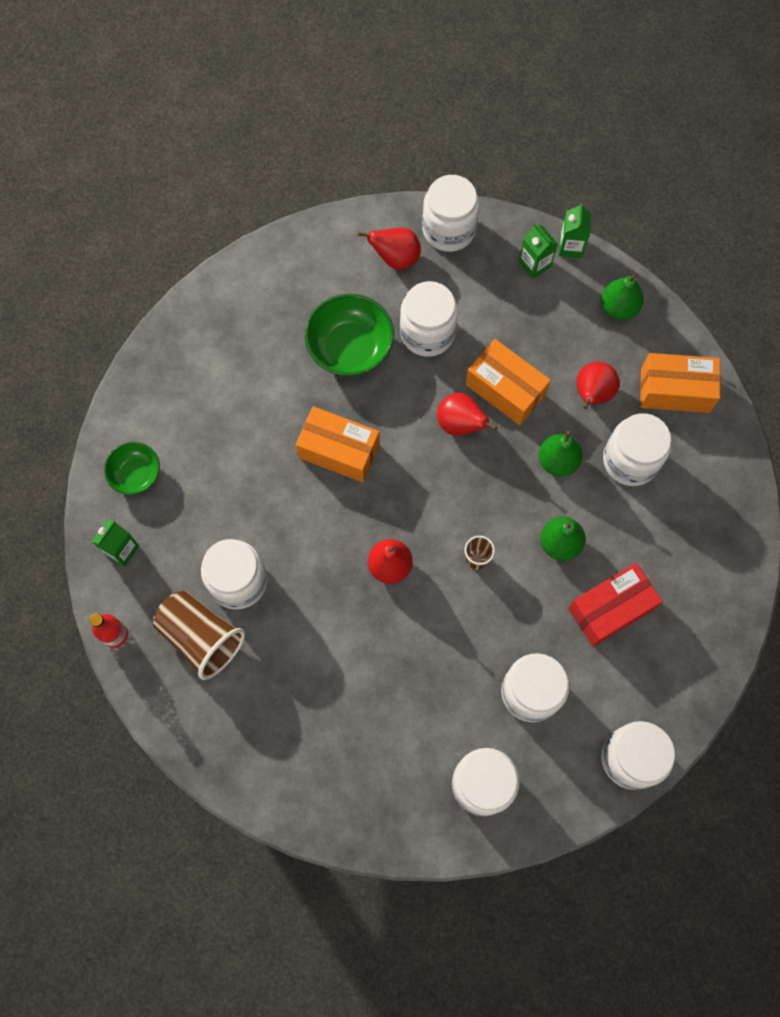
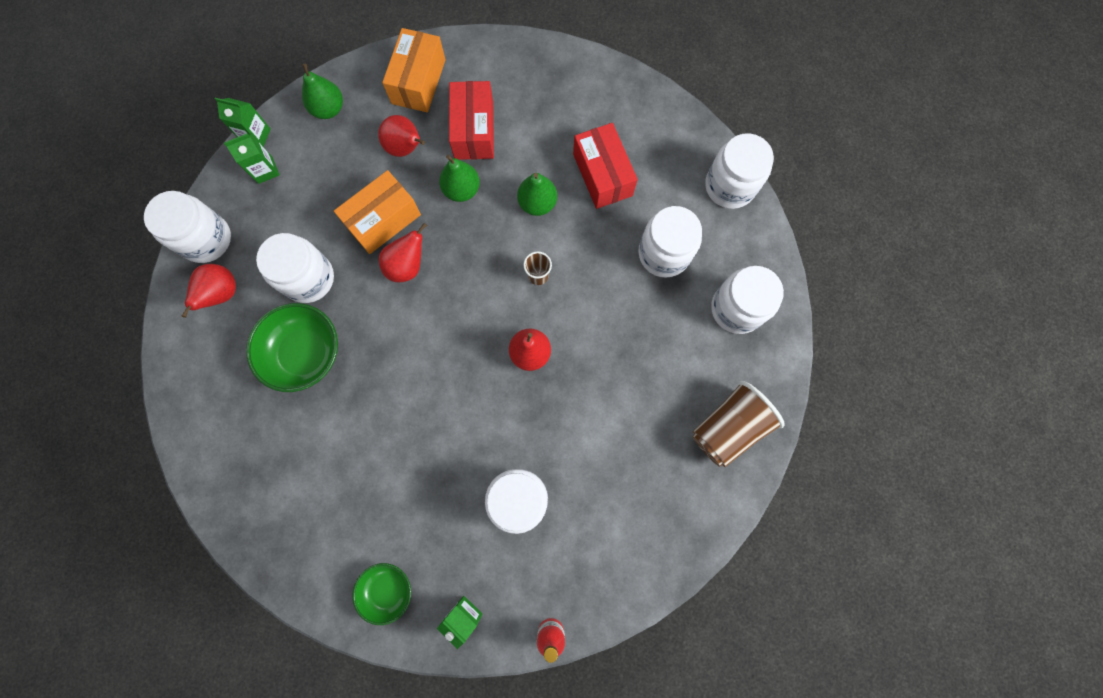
camera: 80 degrees left, 5 degrees up
brown cup [153,591,245,680] -> brown cup moved to [692,381,784,467]
orange box [296,406,380,482] -> none
white jar [603,413,671,486] -> red box [449,81,494,160]

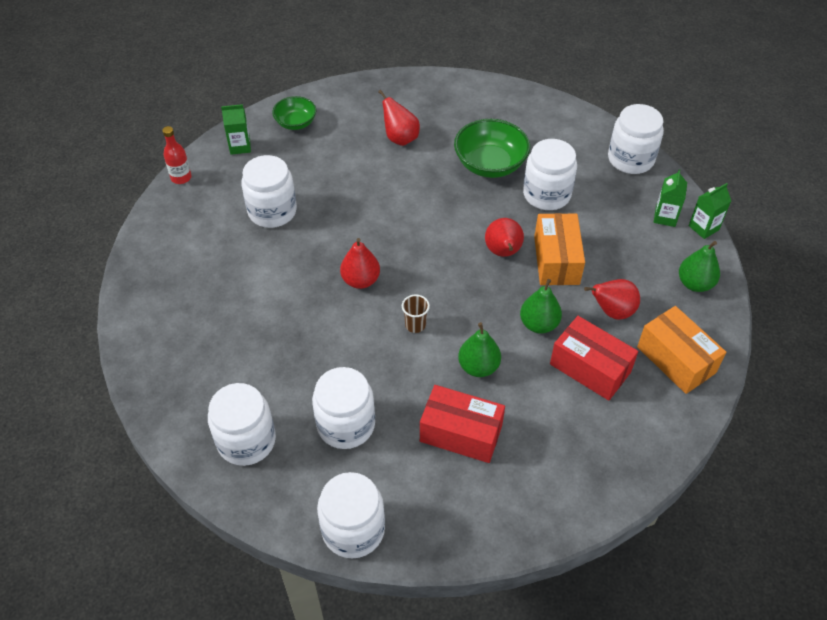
camera: 130 degrees right, 25 degrees down
red pear [182,264,236,318] -> red pear moved to [378,90,420,146]
brown cup [692,381,784,467] -> none

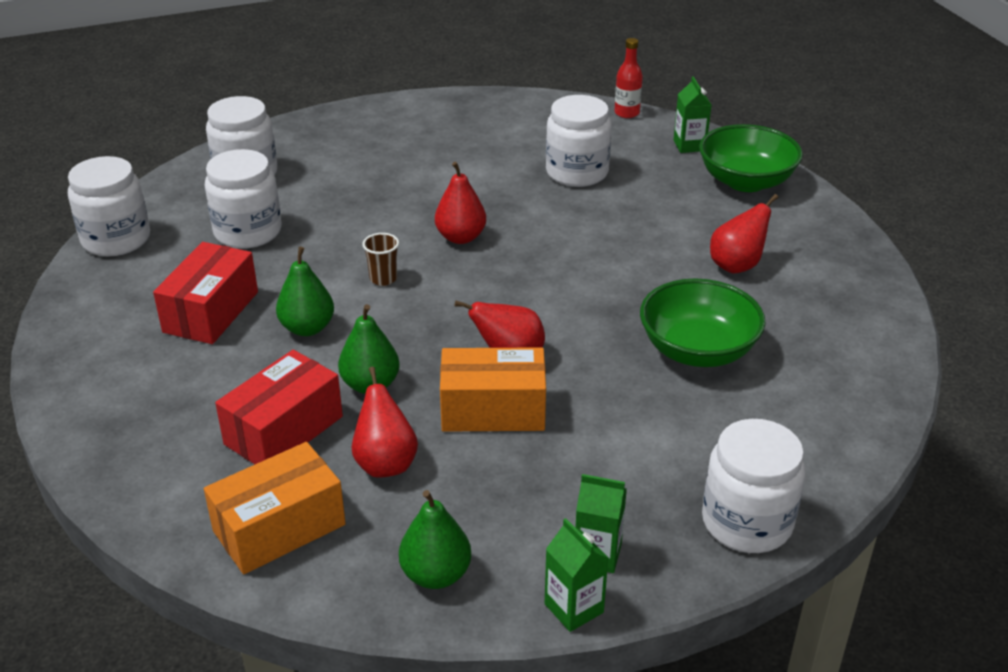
camera: 90 degrees right, 15 degrees down
green bowl [272,96,316,130] -> green bowl [699,124,803,192], size x1.65
white jar [523,139,577,210] -> none

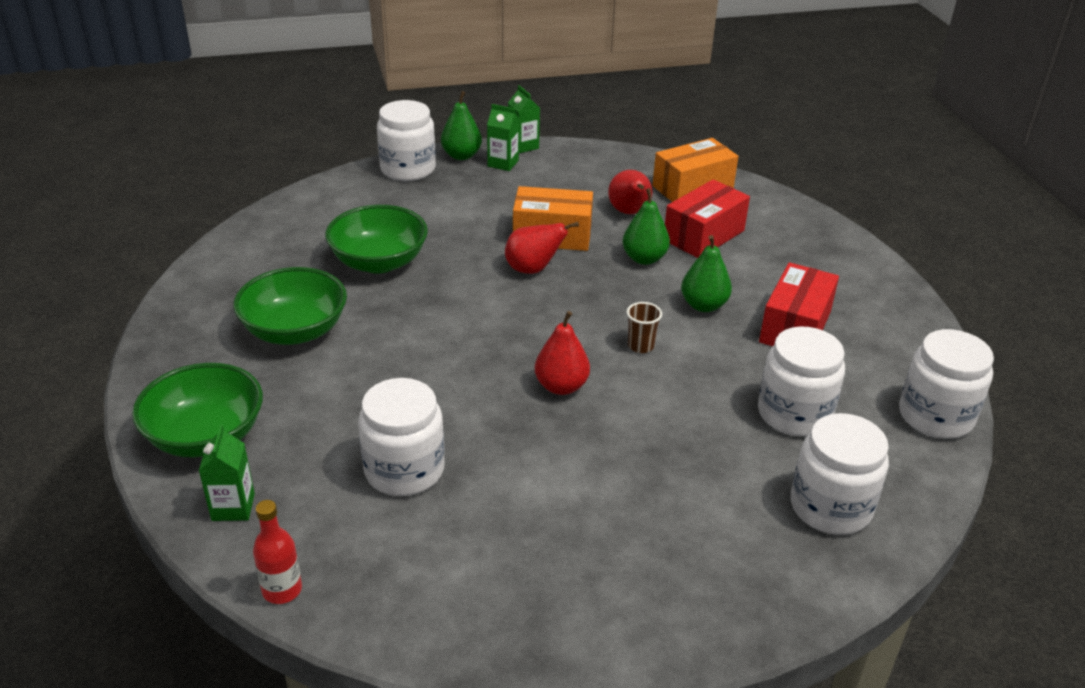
camera: 175 degrees left, 0 degrees up
green pear [399,490,471,589] -> green pear moved to [441,91,482,160]
red pear [710,194,778,274] -> green bowl [233,267,347,345]

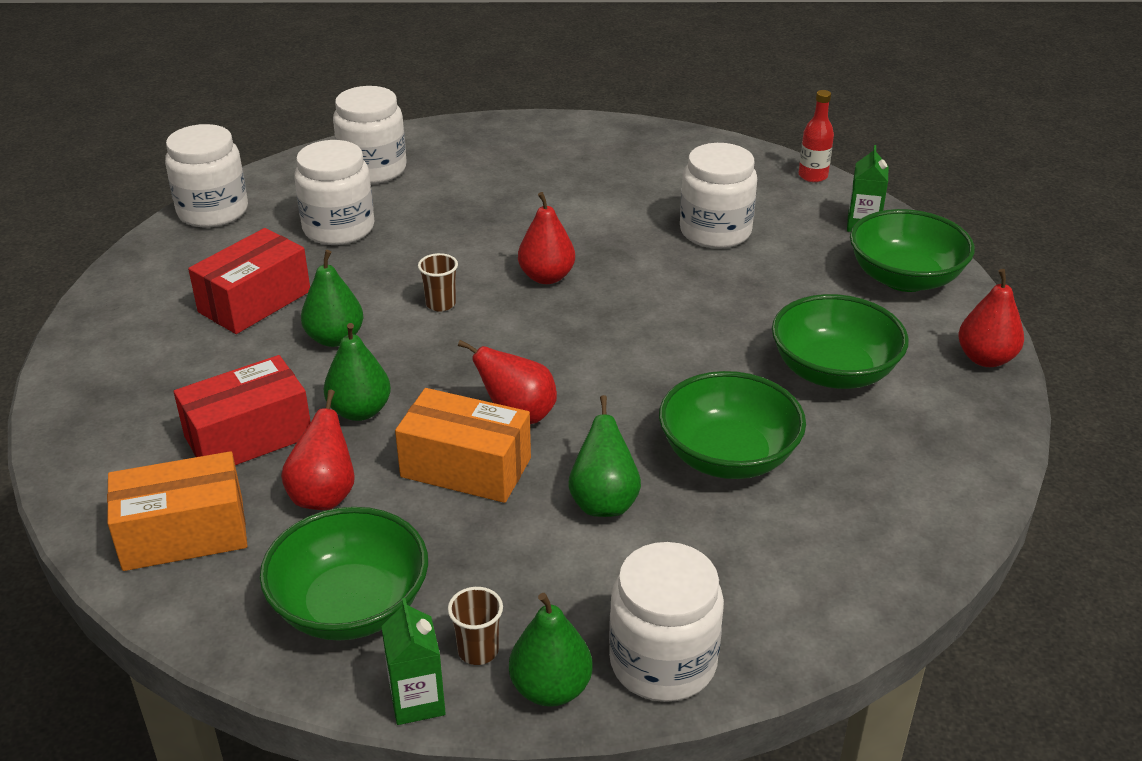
camera: 165 degrees left, 0 degrees up
green carton [487,104,519,171] -> brown cup [448,587,503,665]
none -> green bowl [260,507,428,641]
none -> green pear [568,395,641,517]
none -> red pear [958,269,1024,367]

